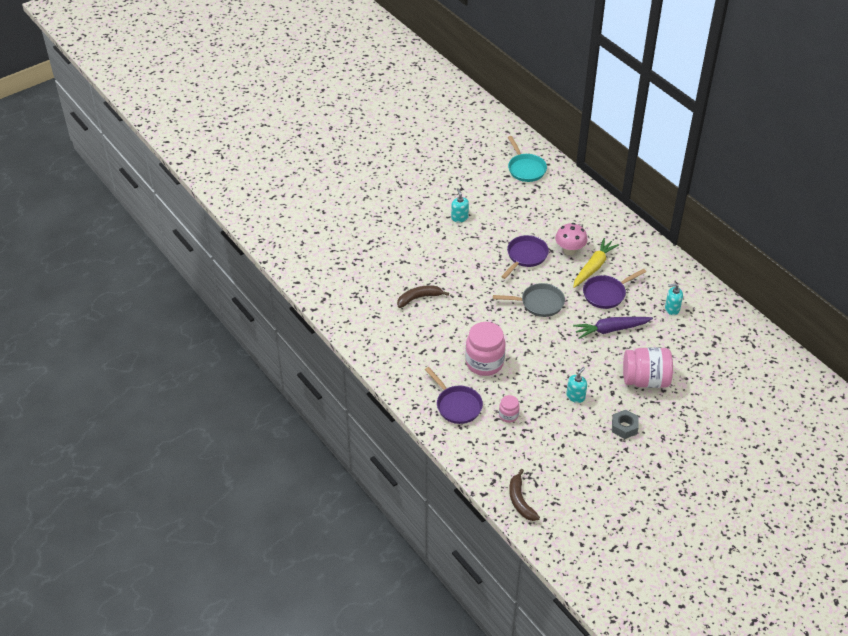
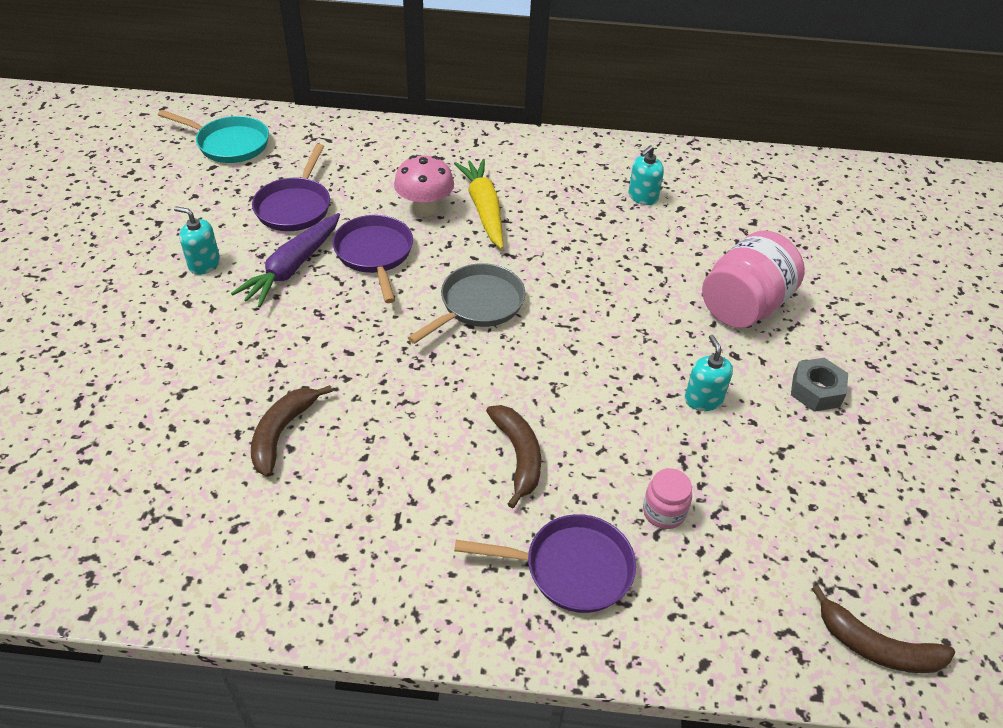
camera: 50 degrees left, 0 degrees up
pink jar [465,322,505,376] -> brown banana [486,405,541,509]
purple carrot [573,317,653,339] -> purple carrot moved to [231,213,340,307]
purple pan [583,269,646,309] -> purple pan moved to [252,144,330,231]

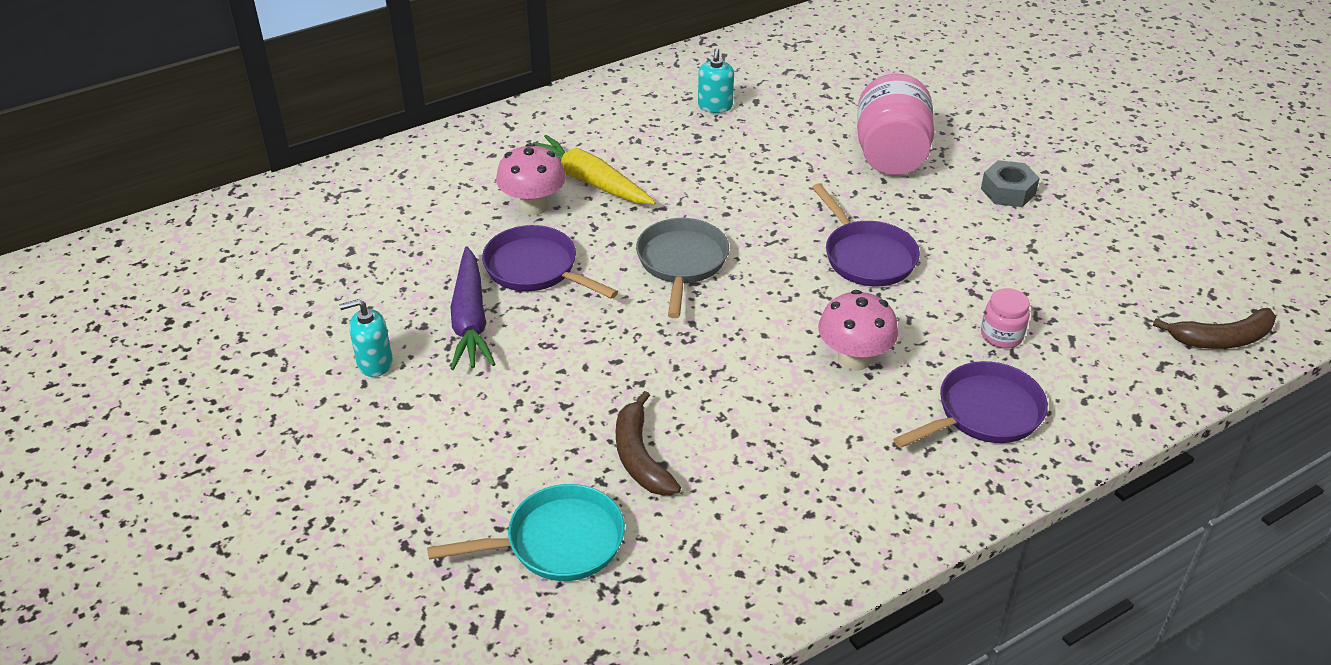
camera: 35 degrees left, 5 degrees down
turquoise pan [158,110,269,163] -> turquoise pan moved to [427,484,625,581]
purple pan [252,144,330,231] -> purple pan moved to [812,183,920,286]
brown banana [486,405,541,509] -> pink mushroom [818,290,898,371]
turquoise soap dispenser [685,335,733,411] -> none

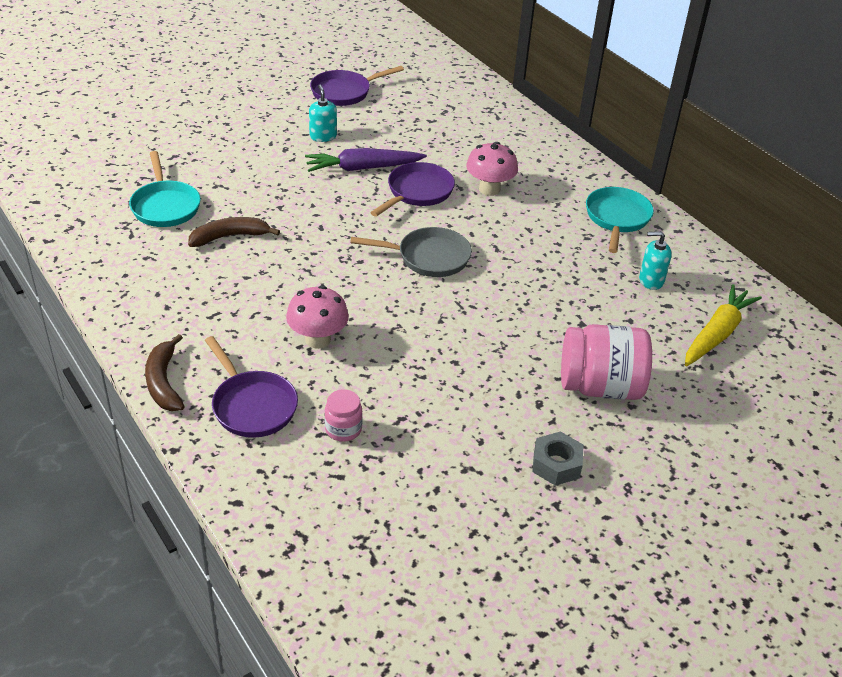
camera: 85 degrees right, 0 degrees up
yellow carrot [533,135,656,205] -> yellow carrot moved to [685,284,762,366]
purple pan [812,183,920,286] -> purple pan moved to [310,66,404,106]
brown banana [1153,308,1276,349] -> brown banana moved to [145,334,185,411]
none -> turquoise pan [586,187,654,253]

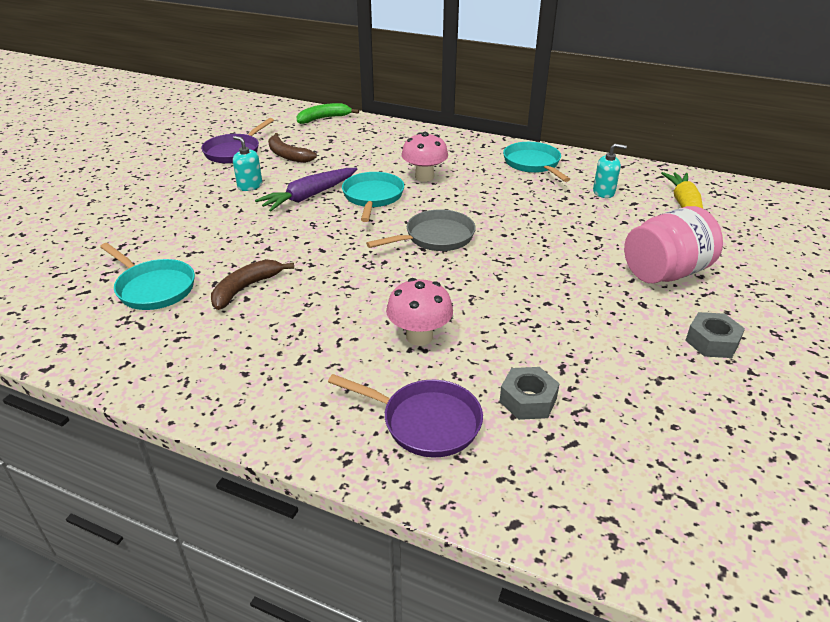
camera: 30 degrees left, 5 degrees down
brown banana [145,334,185,411] -> brown banana moved to [268,133,317,163]
pink jar [324,389,363,442] -> grey nut [500,367,560,420]
purple pan [370,162,455,217] -> turquoise pan [342,172,404,222]
turquoise soap dispenser [639,231,672,290] -> turquoise soap dispenser turned 150 degrees counterclockwise [593,144,627,198]
none -> green banana [296,103,359,124]

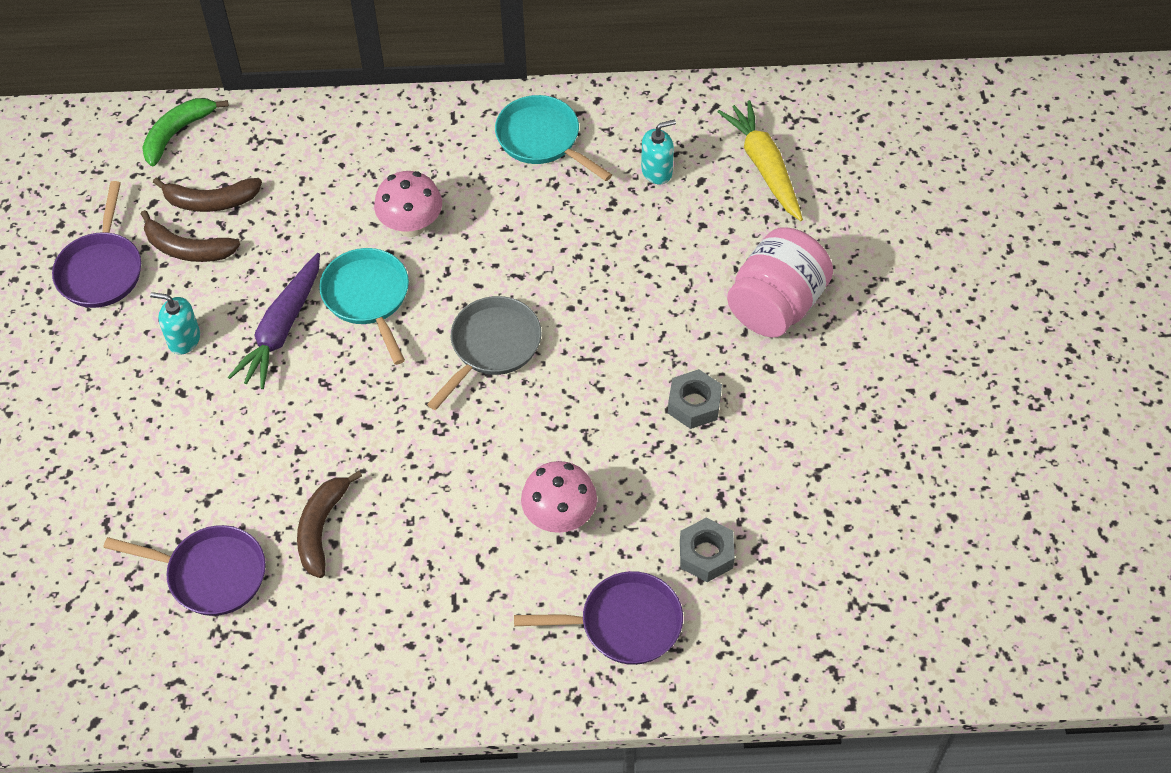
camera: 25 degrees left, 20 degrees up
turquoise pan [100,243,195,310] -> purple pan [103,525,266,616]
grey nut [685,312,745,358] -> grey nut moved to [668,369,722,429]
none -> brown banana [153,178,262,212]

